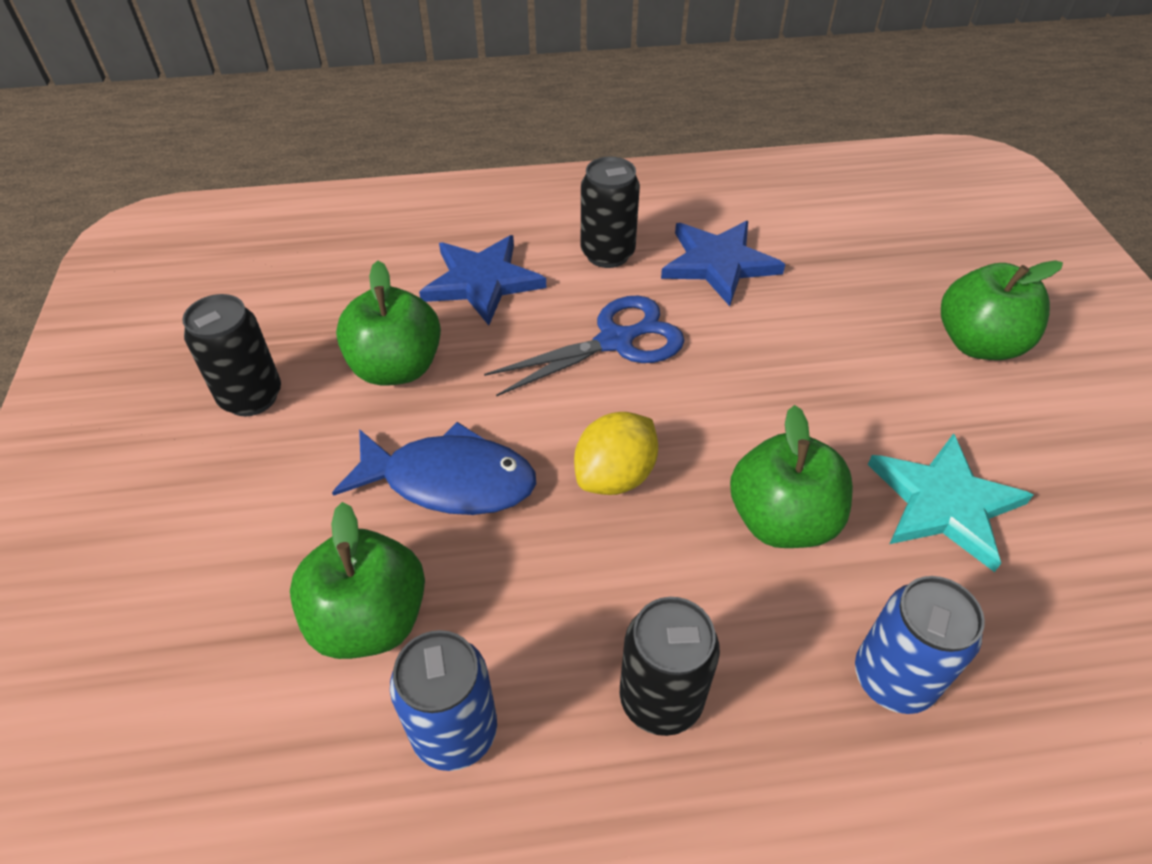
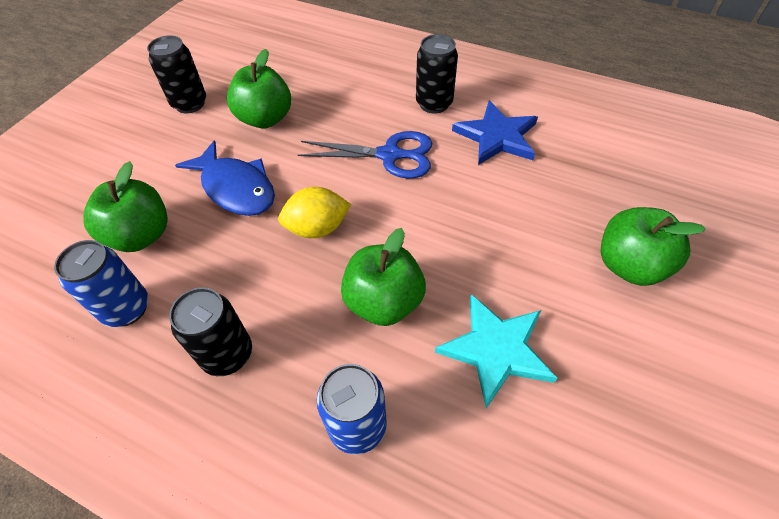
camera: 35 degrees right, 5 degrees up
blue star [419,235,546,325] -> none

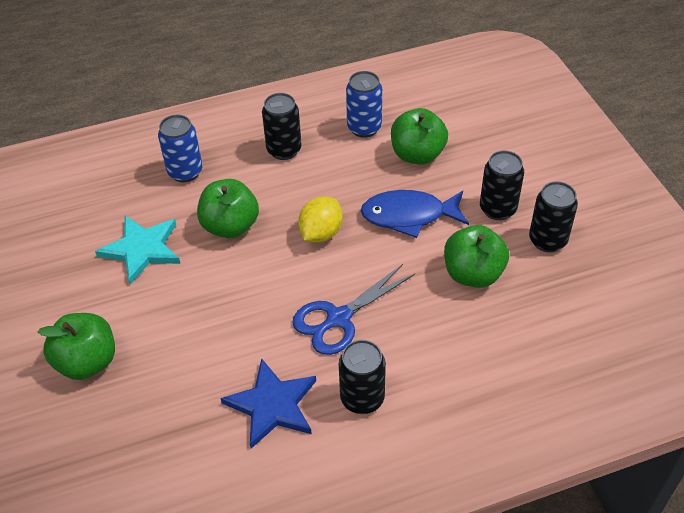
camera: 135 degrees right, 5 degrees down
none -> black can [480,150,524,220]

